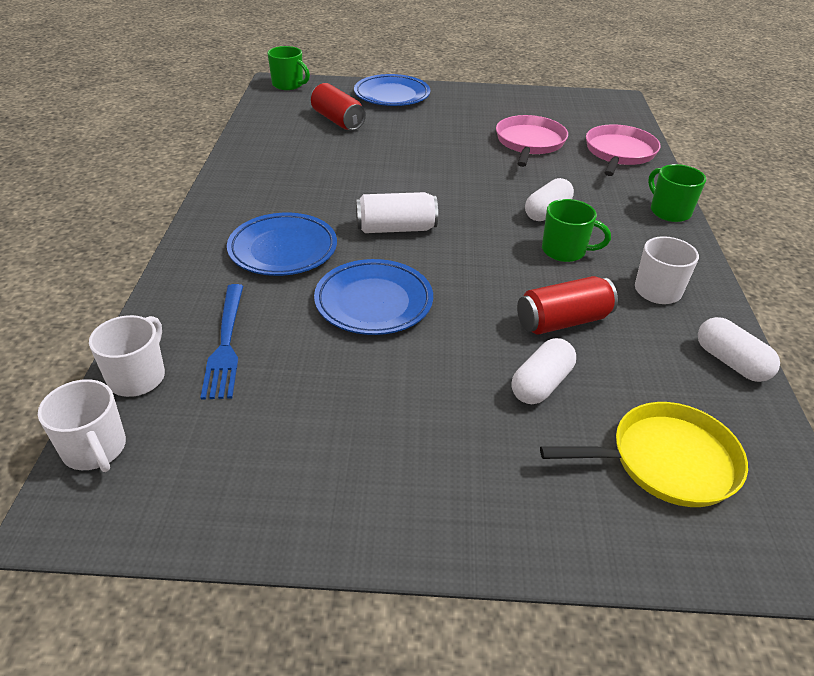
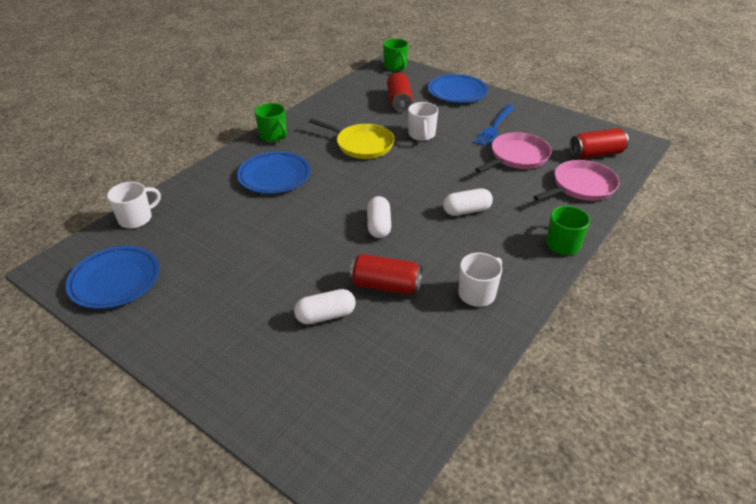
camera: 35 degrees right, 0 degrees up
white mug [38,379,126,472] -> white mug moved to [408,102,438,141]
blue fork [200,284,243,400] -> blue fork moved to [474,105,515,147]
blue plate [314,259,433,335] -> blue plate moved to [66,246,159,309]
white can [356,192,438,233] -> none
yellow pan [540,402,748,507] -> yellow pan moved to [309,118,395,159]
green mug [542,199,611,262] -> green mug moved to [255,103,287,142]
white capsule [698,317,780,382] -> white capsule moved to [367,196,391,238]
none -> red can [570,128,629,159]

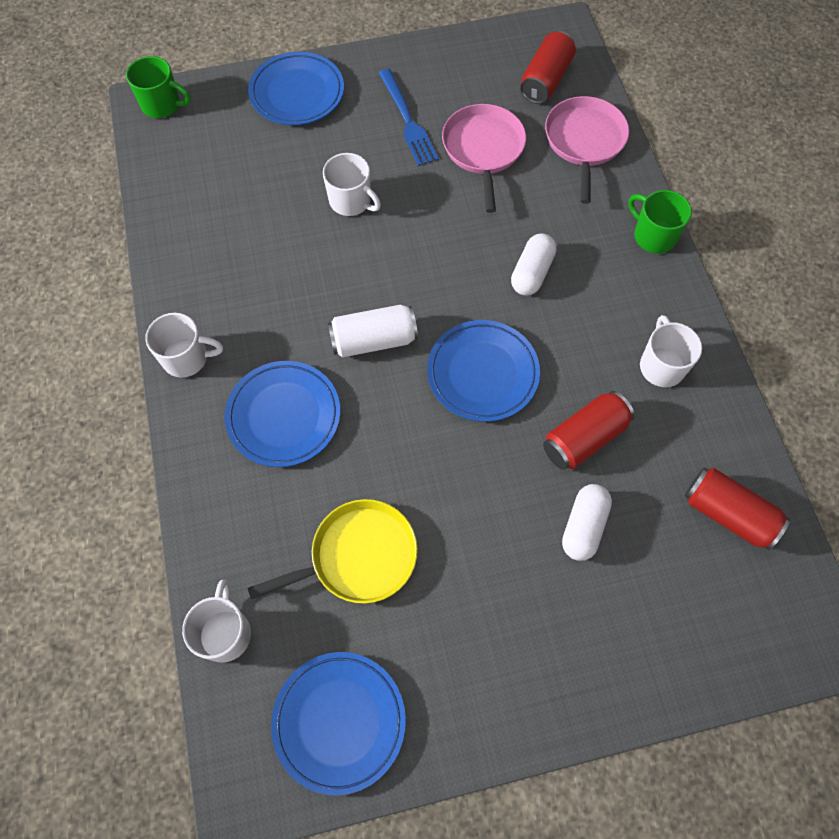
camera: 50 degrees left, 25 degrees up
green mug [255,103,287,142] -> white mug [145,313,223,378]
yellow pan [309,118,395,159] -> yellow pan moved to [248,499,418,603]
white capsule [367,196,391,238] -> blue plate [427,320,540,422]
red can [387,72,413,111] -> red can moved to [685,468,790,550]
none -> white can [328,305,418,358]

